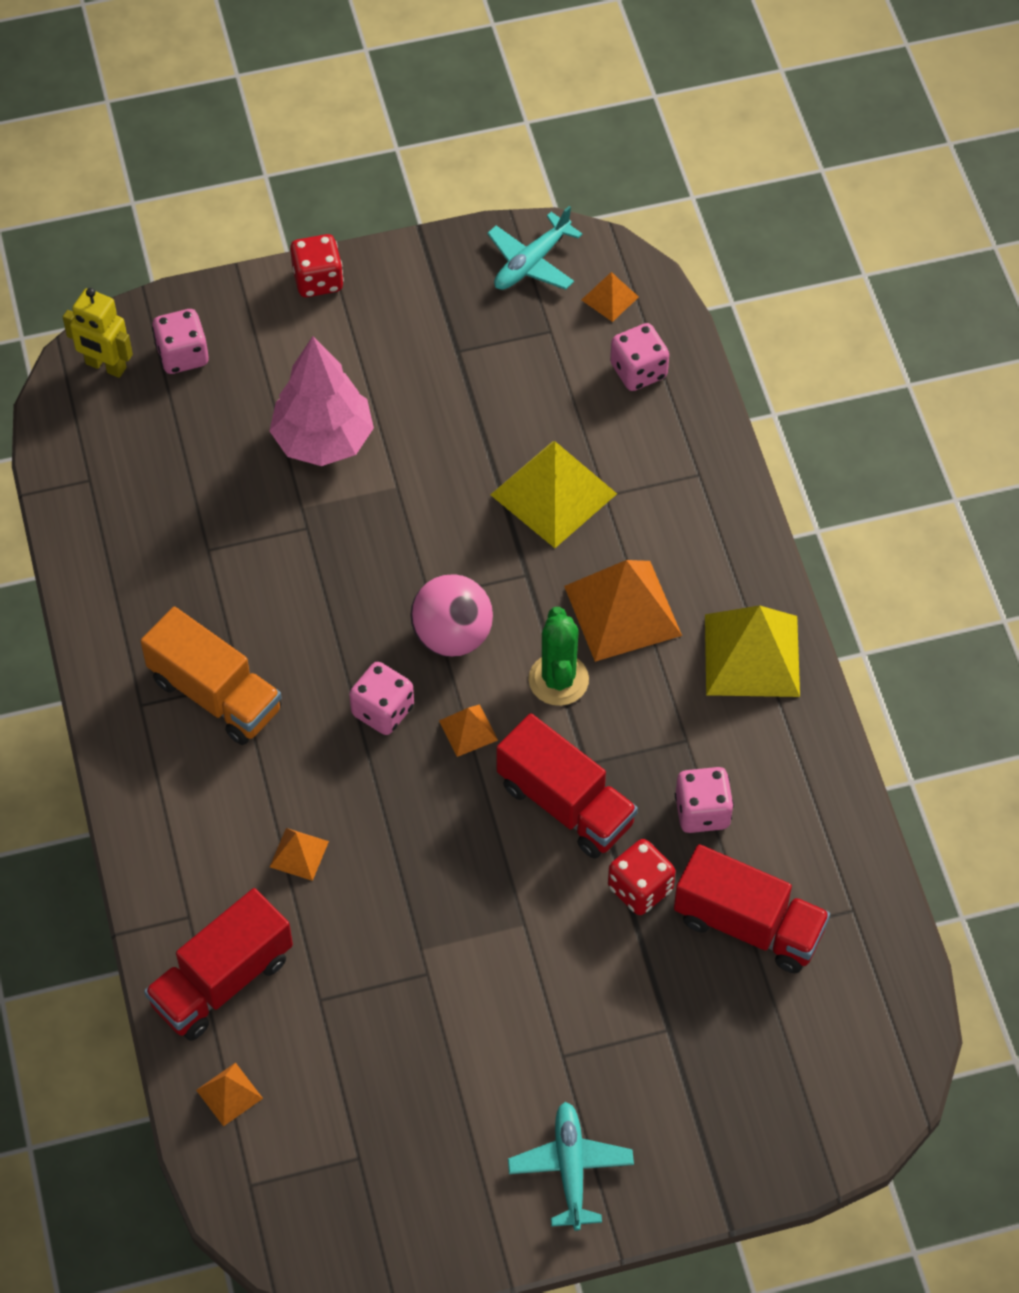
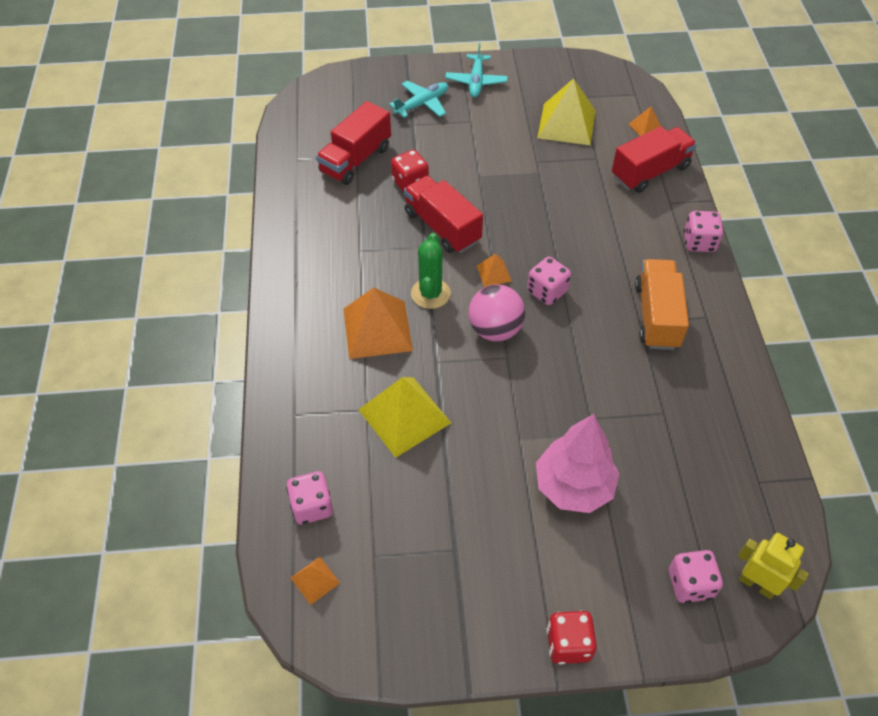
camera: 170 degrees left, 5 degrees down
orange truck [141,607,282,745] -> orange truck turned 45 degrees clockwise [635,259,689,350]
orange pyramid [270,828,329,881] -> none
turquoise plane [487,206,583,290] -> turquoise plane moved to [389,80,448,118]
red truck [674,844,830,973] -> red truck turned 90 degrees counterclockwise [316,101,391,185]
pink dice [675,767,734,833] -> pink dice moved to [684,211,723,252]
yellow pyramid [705,605,800,697] -> yellow pyramid moved to [537,78,596,145]

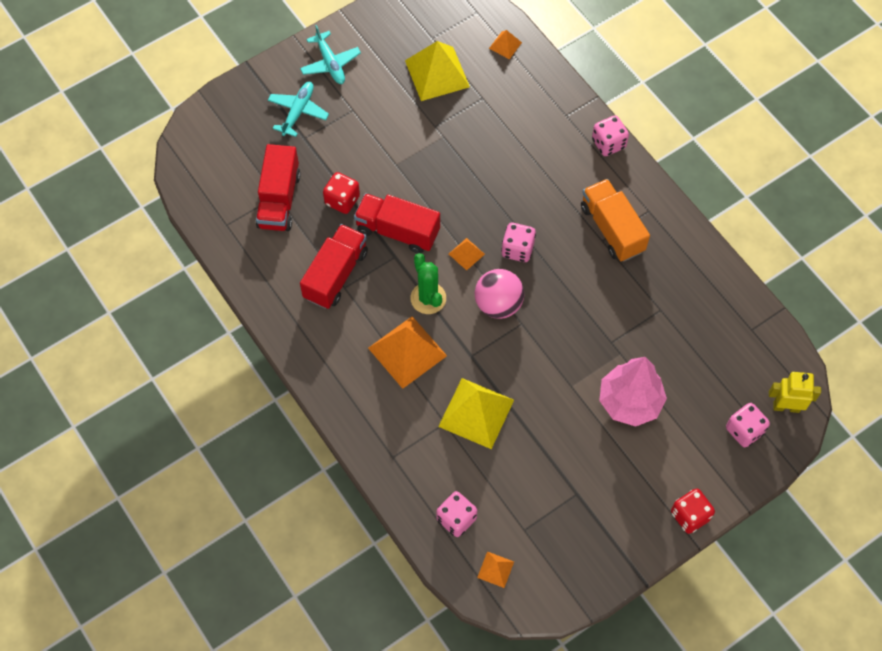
camera: 30 degrees left, 10 degrees up
red truck [612,126,697,193] -> red truck moved to [300,224,368,309]

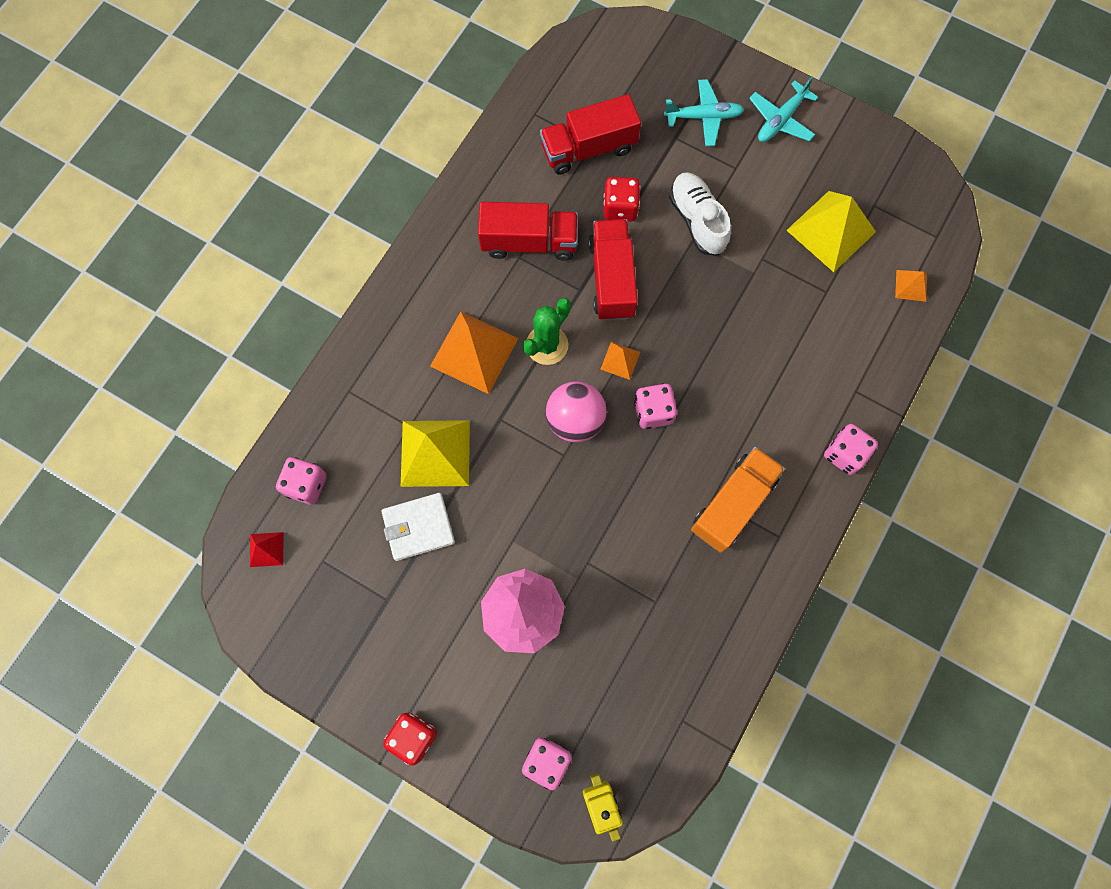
camera: 65 degrees right, 10 degrees up
orange pyramid [477,551,514,588] -> red pyramid [250,532,284,567]
none -> white wallet [381,493,455,561]
none -> white shoe [669,172,731,255]

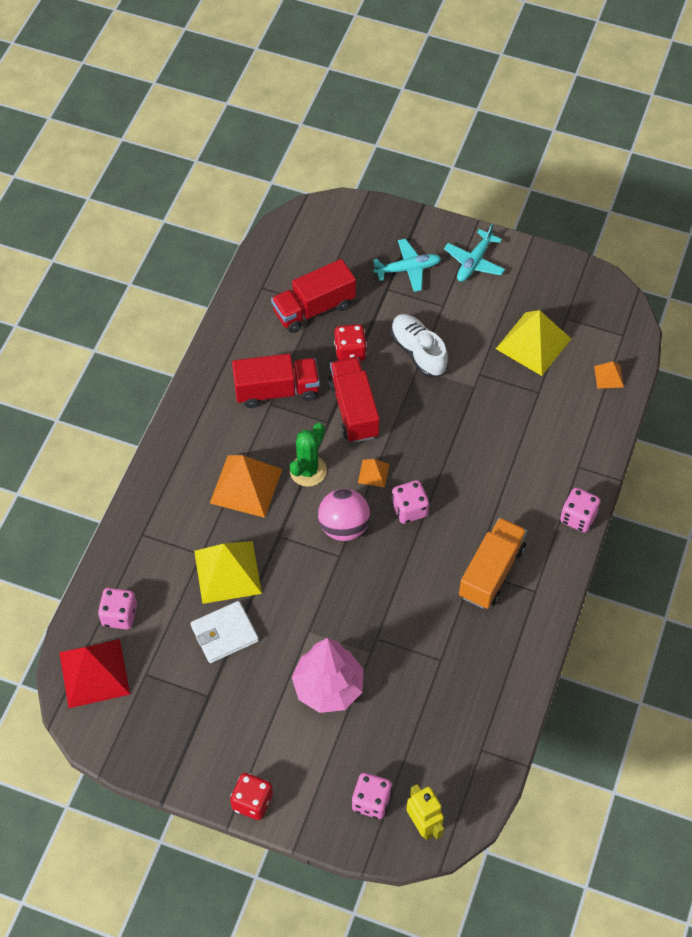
camera: 10 degrees left, 15 degrees down
red pyramid [250,532,284,567] -> red pyramid [59,639,130,708], size x2.10

